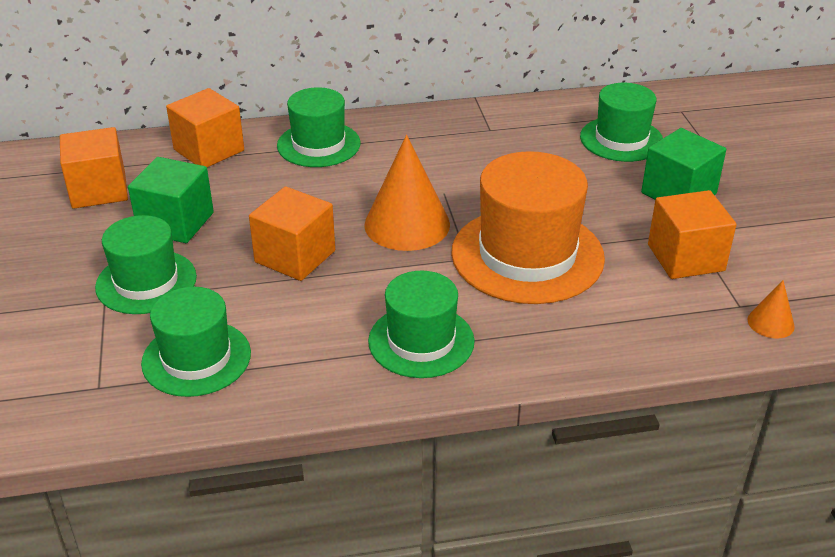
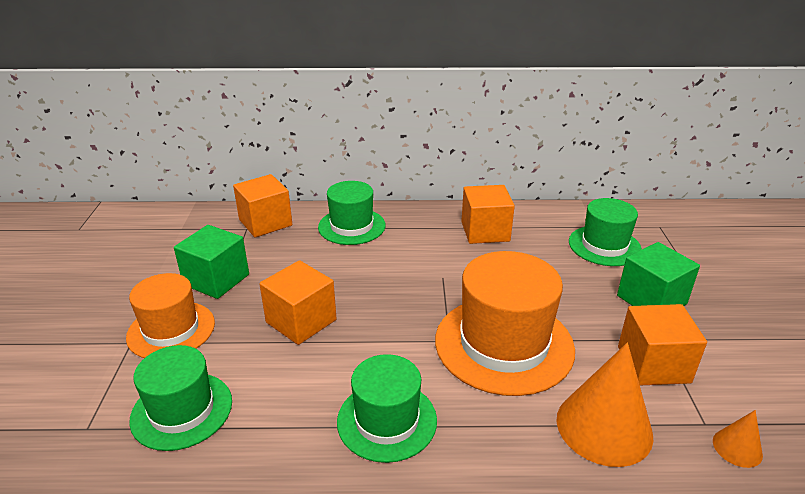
camera: 10 degrees right, 5 degrees down
orange cube [60,127,128,209] -> orange cube moved to [461,185,515,244]
green hat [95,215,197,314] -> orange hat [126,273,215,358]
orange cone [364,135,450,251] -> orange cone moved to [556,343,653,467]

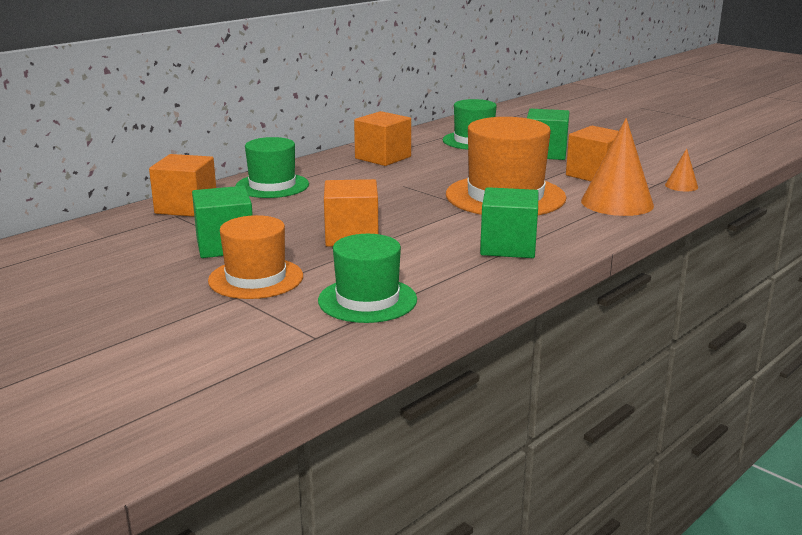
camera: 45 degrees left, 10 degrees down
green hat [337,354,437,463] -> green cube [480,187,539,258]

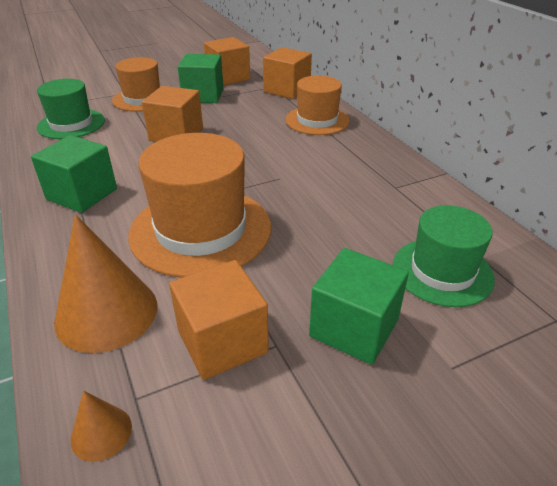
camera: 110 degrees right, 15 degrees up
green hat [236,137,309,198] -> orange hat [285,75,350,135]
orange cube [354,111,411,166] -> orange cube moved to [204,37,250,85]

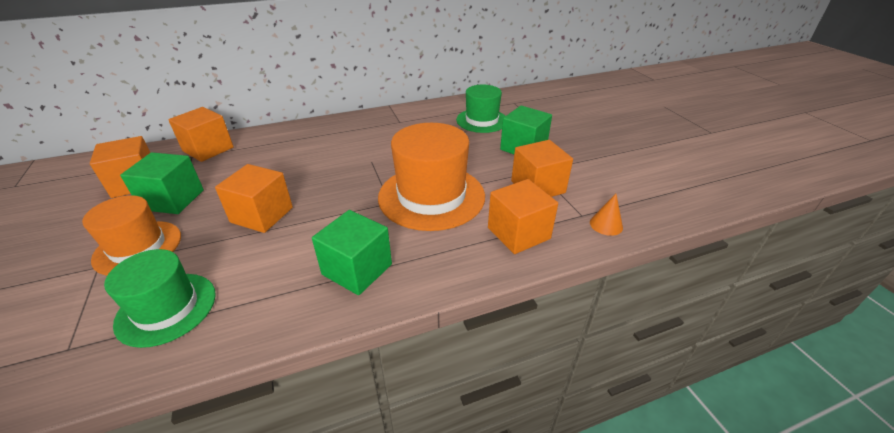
camera: 85 degrees left, 0 degrees up
orange cone [54,214,157,353] -> orange cube [488,179,558,254]
orange hat [285,75,350,135] -> none

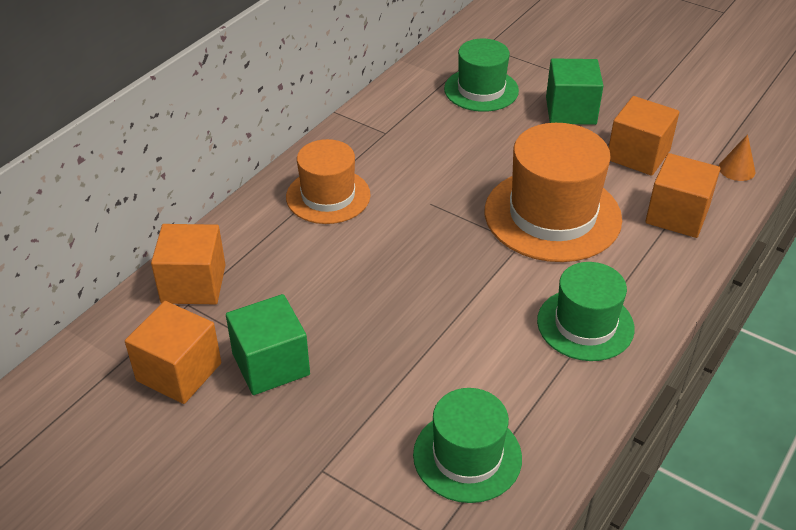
camera: 35 degrees left, 5 degrees up
orange hat [82,195,181,276] -> orange hat moved to [286,139,370,224]
orange cube [215,164,293,233] -> none
green cube [312,210,392,295] -> green hat [537,262,635,361]

